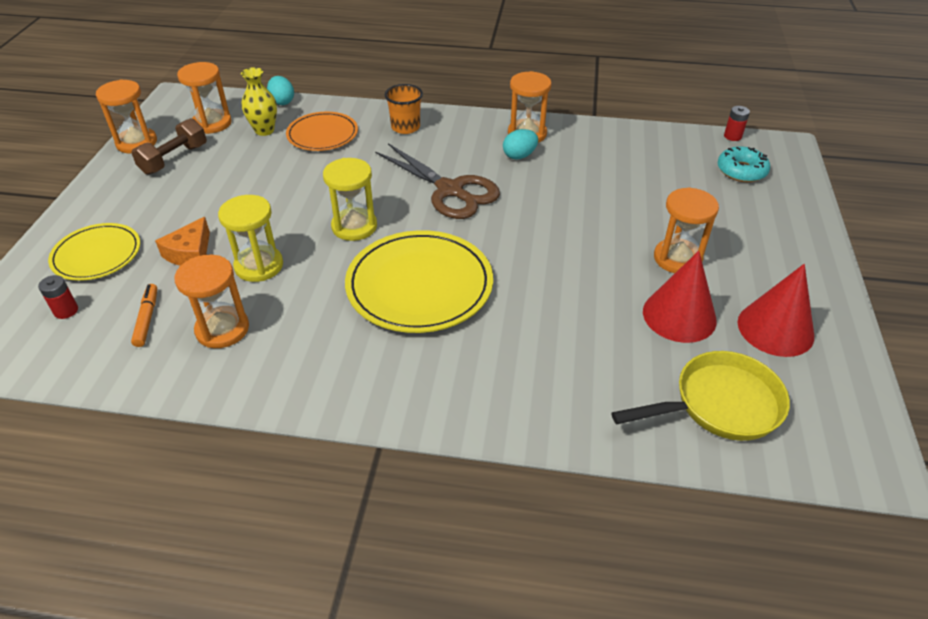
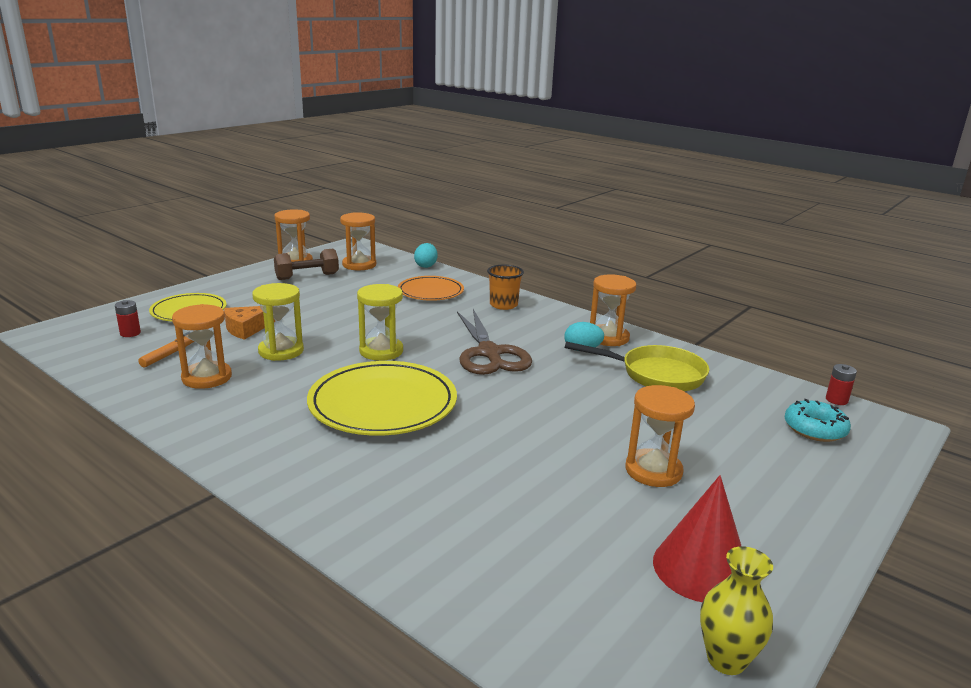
camera: 30 degrees right, 20 degrees down
yellow vase [241,67,277,136] -> yellow vase moved to [700,546,773,675]
yellow pan [611,351,790,441] -> yellow pan moved to [565,341,709,391]
red cone [643,251,717,343] -> none

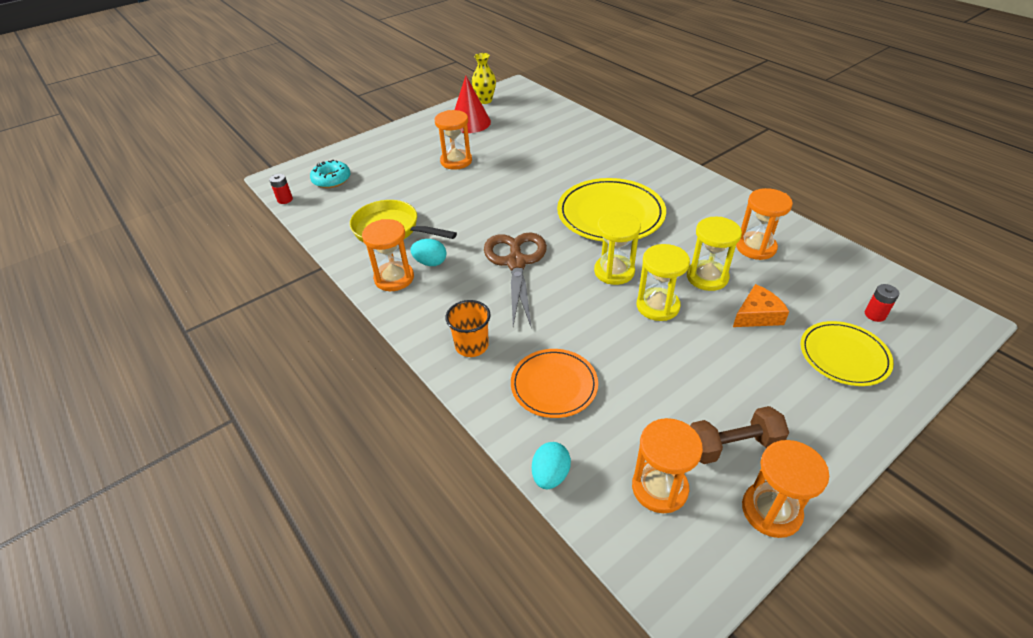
camera: 165 degrees left, 20 degrees up
orange marker [138,335,194,367] -> none
none -> yellow hourglass [637,244,690,321]

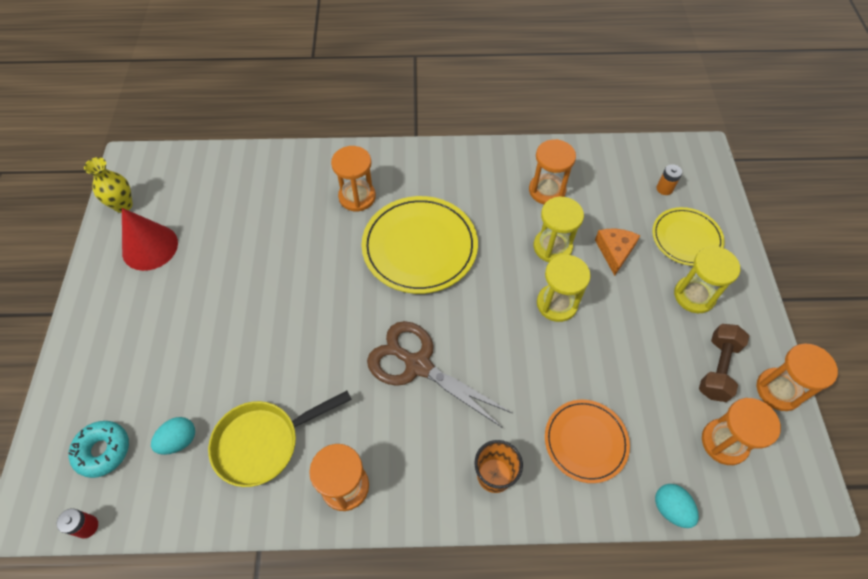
camera: 55 degrees left, 15 degrees up
turquoise egg [410,239,447,266] -> turquoise egg moved to [151,417,195,455]
orange hourglass [435,110,472,170] -> orange hourglass moved to [331,146,376,212]
yellow hourglass [594,212,641,285] -> yellow hourglass moved to [674,246,740,313]
red battery [865,284,899,322] -> orange battery [657,164,682,195]

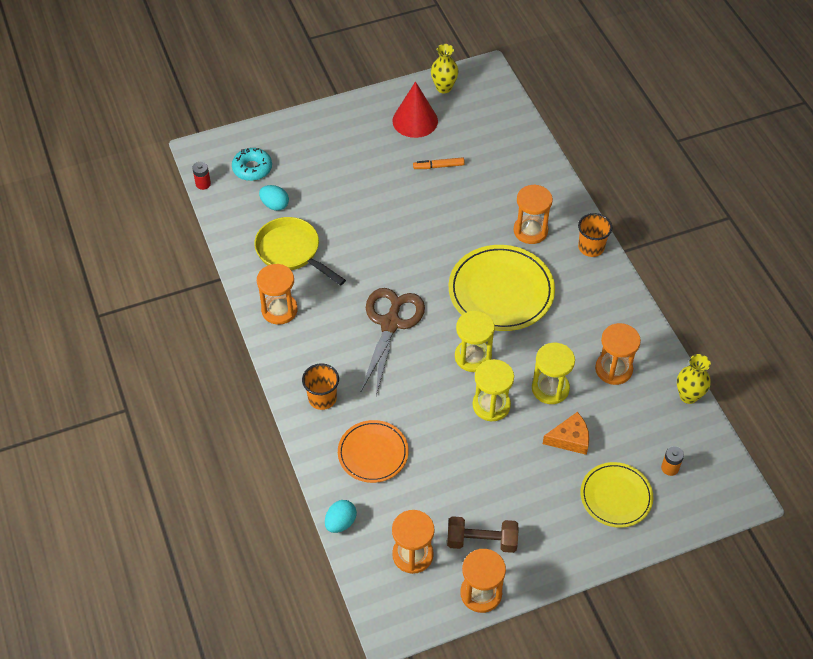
camera: 70 degrees right, 5 degrees down
yellow hourglass [674,246,740,313] -> yellow hourglass moved to [455,311,495,372]
none -> orange marker [413,157,465,169]
none -> orange cup [578,213,613,257]
none -> yellow vase [677,354,711,404]

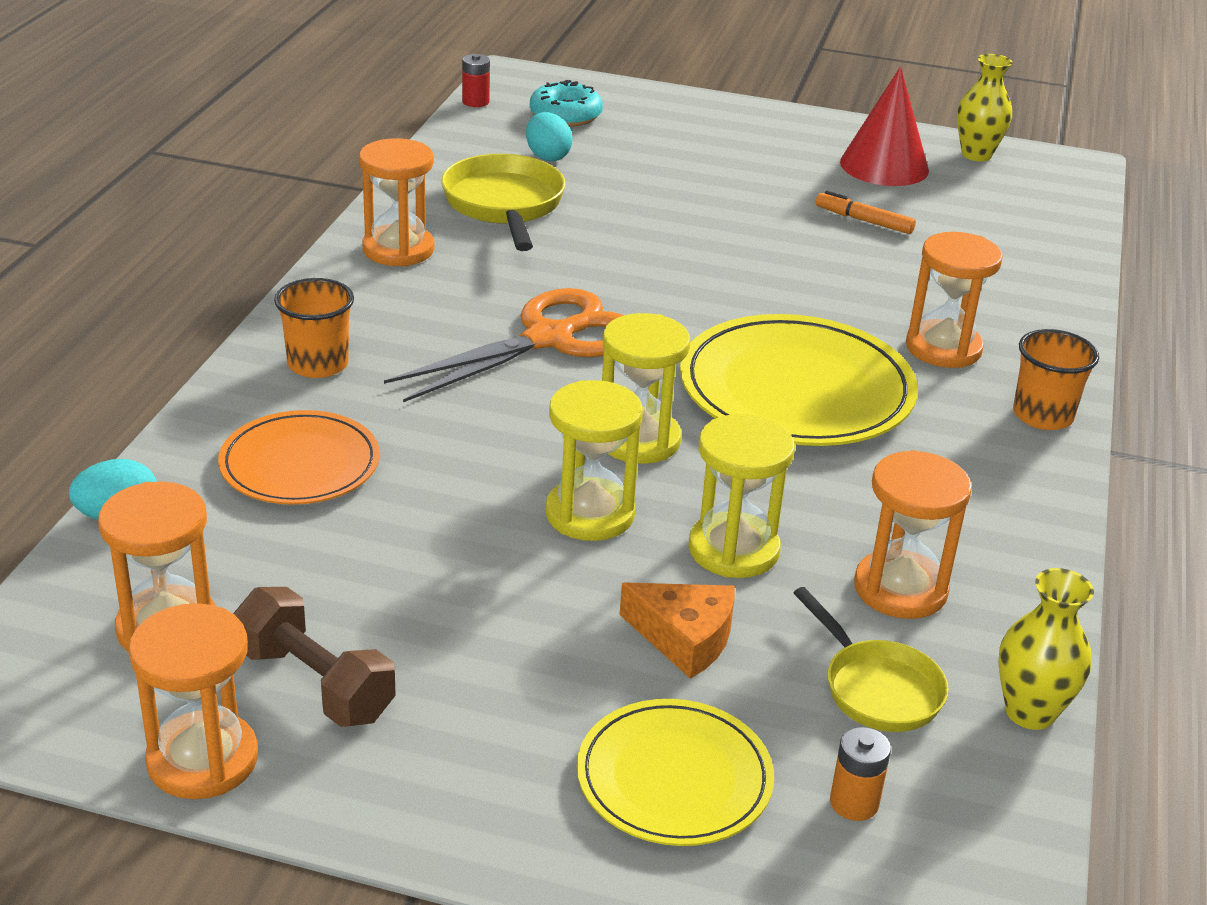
camera: 35 degrees right, 20 degrees down
brown scissors [361,288,425,395] -> orange scissors [384,288,624,402]
none -> yellow pan [793,587,949,732]

